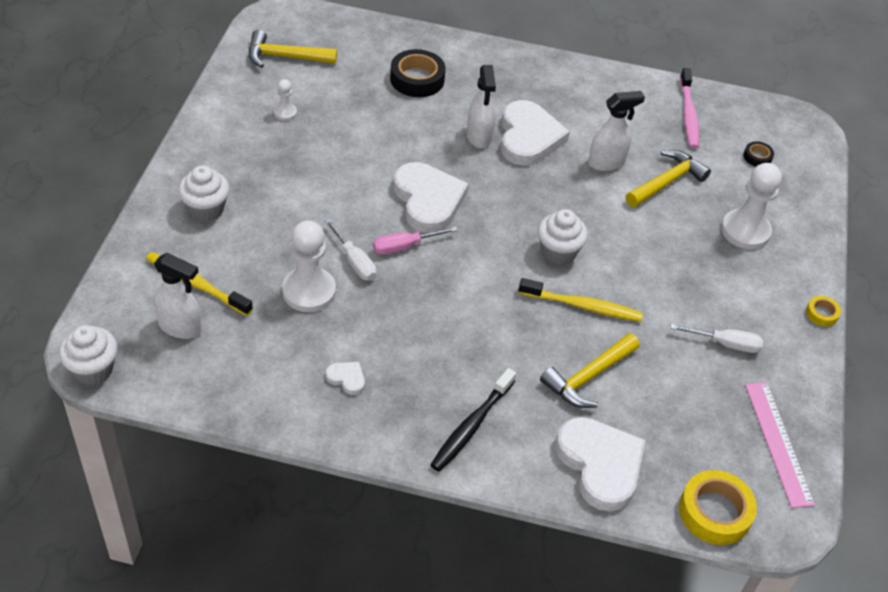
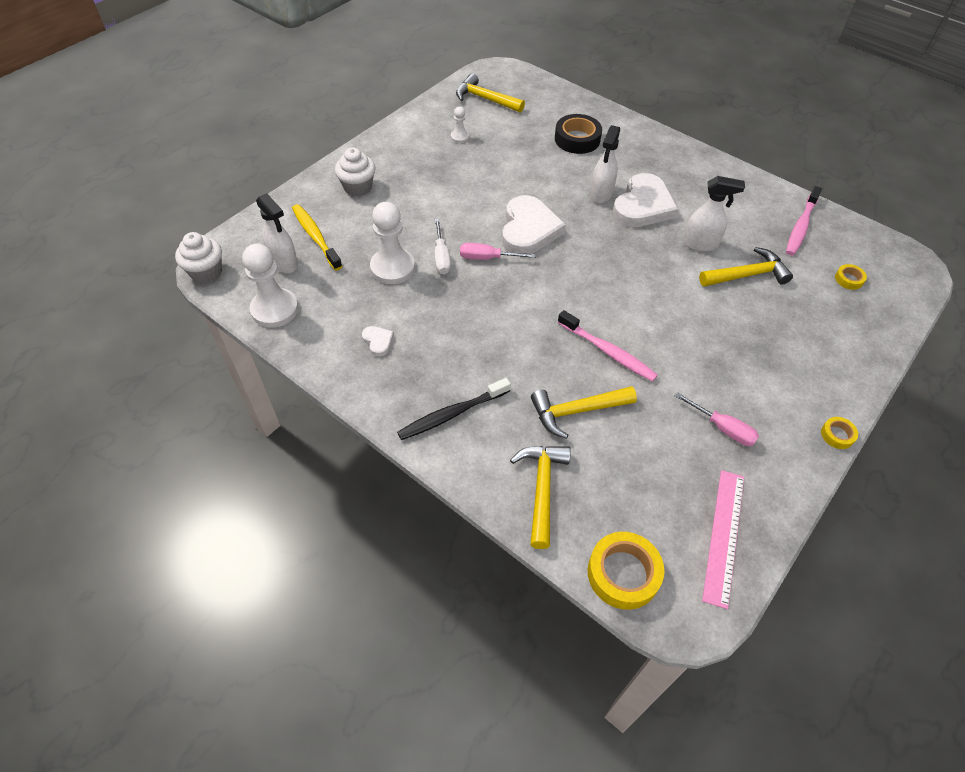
camera: 30 degrees right, 5 degrees up
yellow toothbrush [519,278,643,322] -> pink toothbrush [558,310,658,382]
white cupcake [538,209,588,265] -> none
white heart [555,417,645,512] -> yellow hammer [510,446,571,549]
white screwdriver [670,324,763,353] -> pink screwdriver [675,392,759,446]
white pawn [721,163,782,249] -> white pawn moved to [242,244,299,328]
black tape [744,141,774,167] -> yellow tape [835,264,867,290]

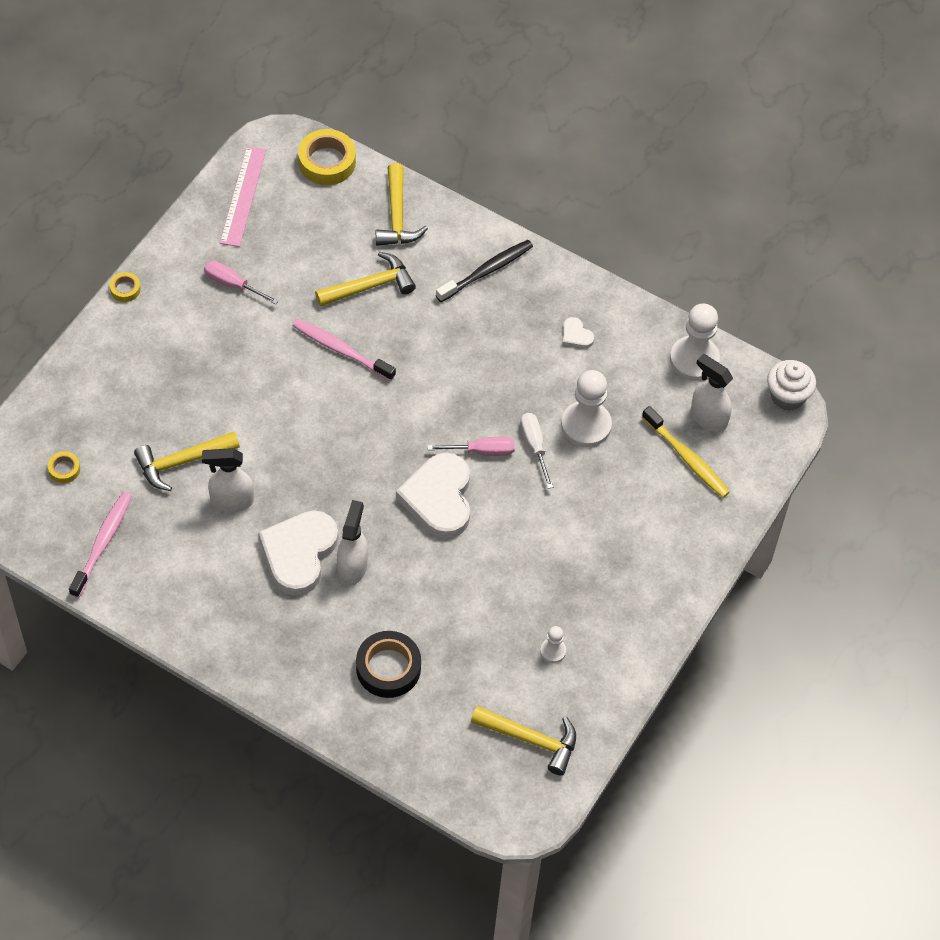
camera: 170 degrees right, 5 degrees up
white cupcake [335,148,376,197] -> none

